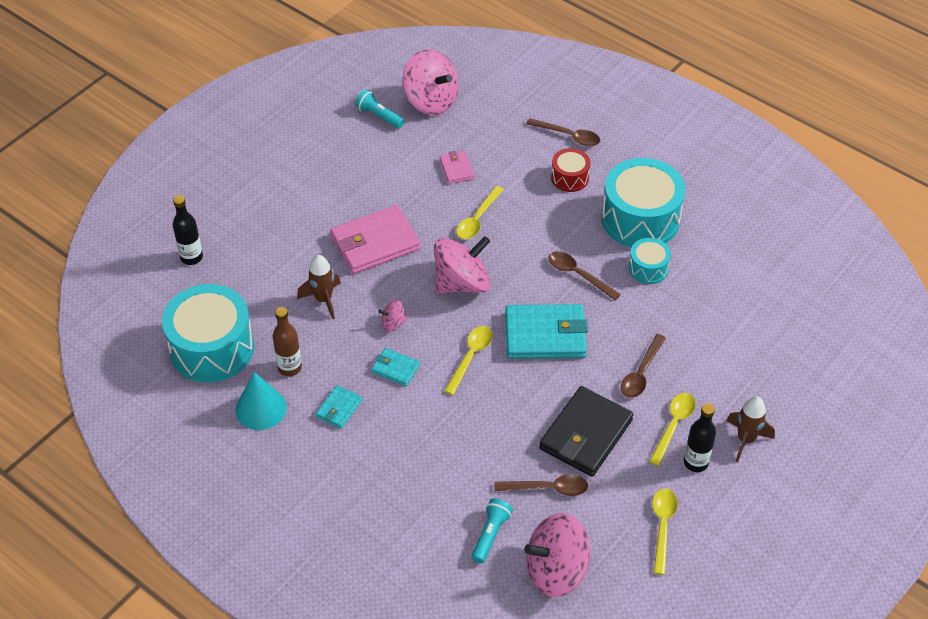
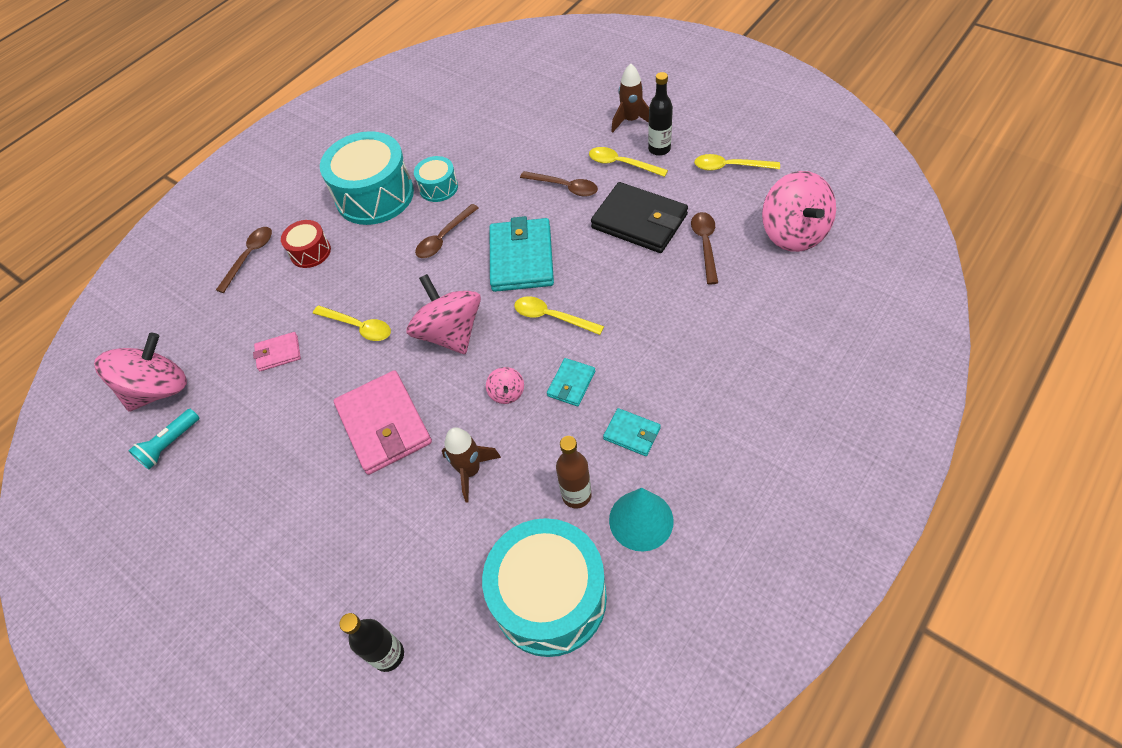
camera: 85 degrees left, 5 degrees up
turquoise flashlight [472,498,513,563] -> none

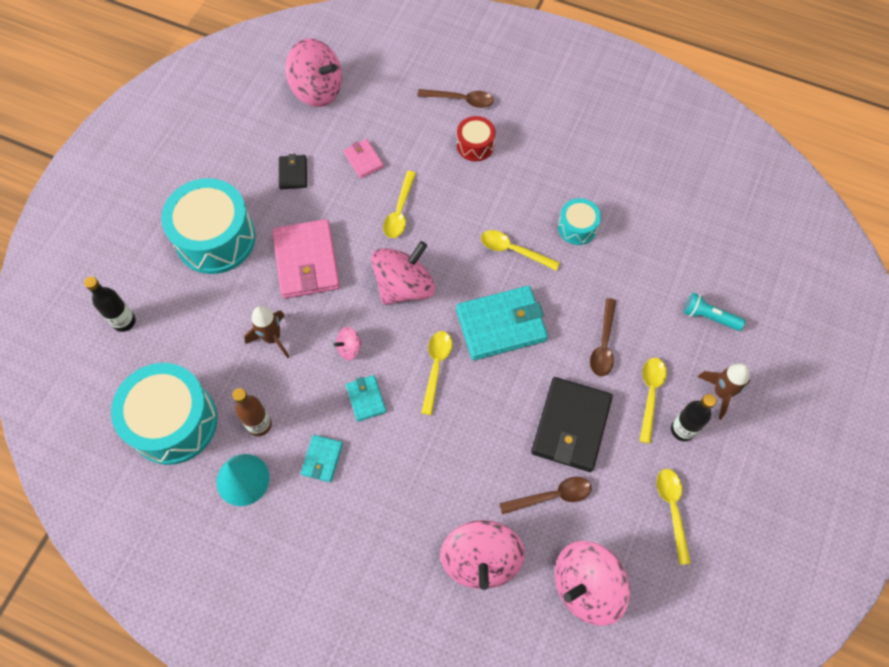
camera: 70 degrees right, 10 degrees up
turquoise flashlight [128,409,199,470] -> turquoise flashlight moved to [683,292,745,331]
turquoise drum [320,131,414,225] -> turquoise drum moved to [161,178,256,274]
pink wallet [334,370,432,475] -> pink wallet turned 60 degrees counterclockwise [272,219,340,299]
brown spoon [415,204,479,258] -> yellow spoon [481,230,560,271]
turquoise wallet [547,358,595,406] -> turquoise wallet turned 60 degrees clockwise [346,375,386,422]
none -> black wallet [279,154,307,189]
none -> pink spinning top [440,520,525,590]

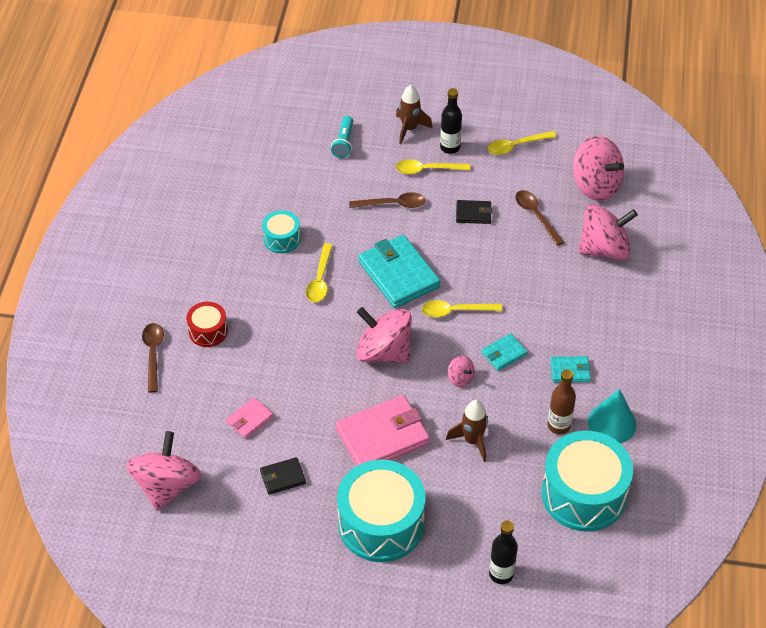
camera: 105 degrees left, 15 degrees down
yellow spoon [383,171,416,238] -> none
black wallet [531,377,613,472] -> black wallet [456,200,492,224], size x0.50

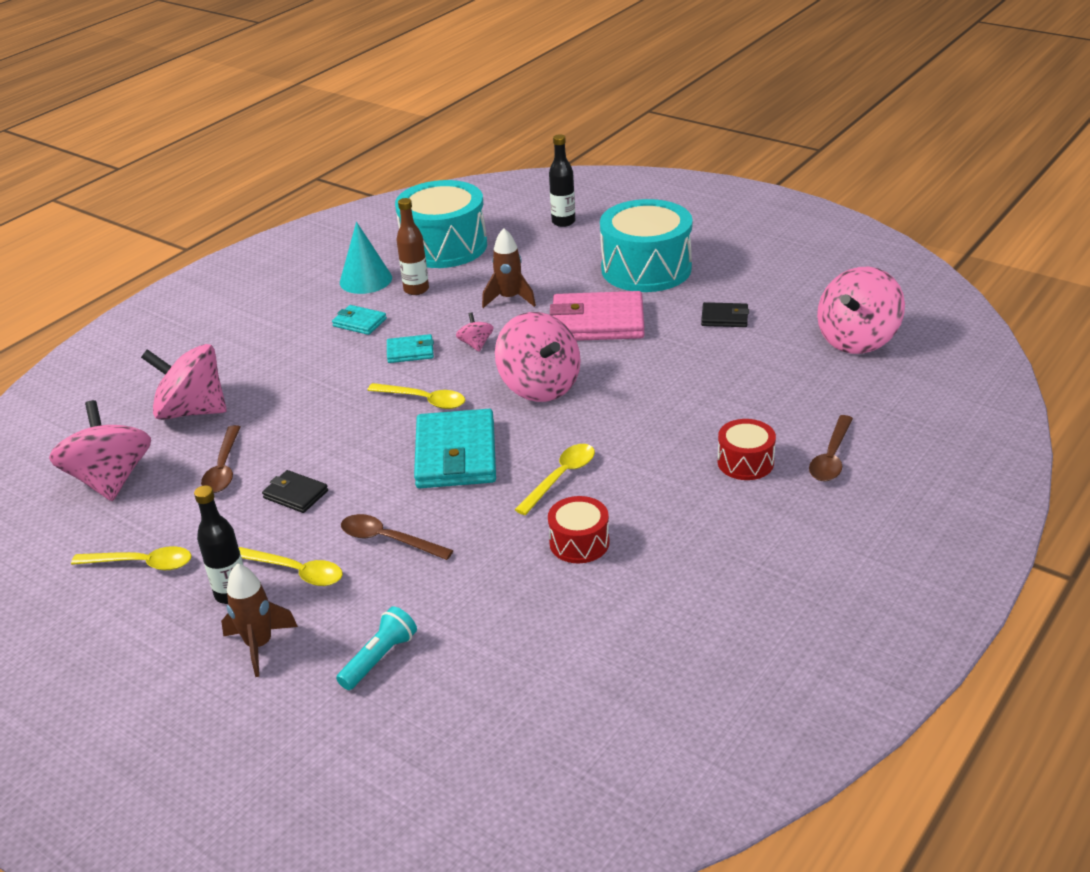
camera: 150 degrees left, 15 degrees down
pink wallet [226,397,274,439] -> none
turquoise drum [262,210,301,253] -> red drum [548,496,609,563]

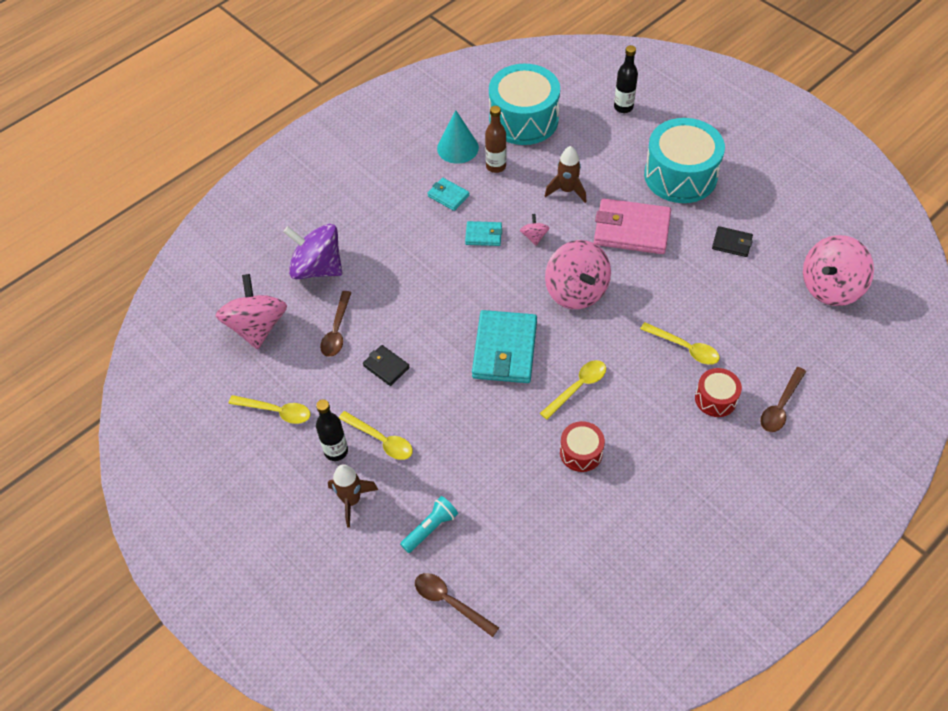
camera: 10 degrees right, 20 degrees up
pink spinning top [141,344,227,420] -> purple spinning top [283,224,342,279]
brown spoon [341,514,454,560] -> brown spoon moved to [415,573,499,637]
yellow spoon [367,383,465,409] -> yellow spoon moved to [640,322,720,365]

